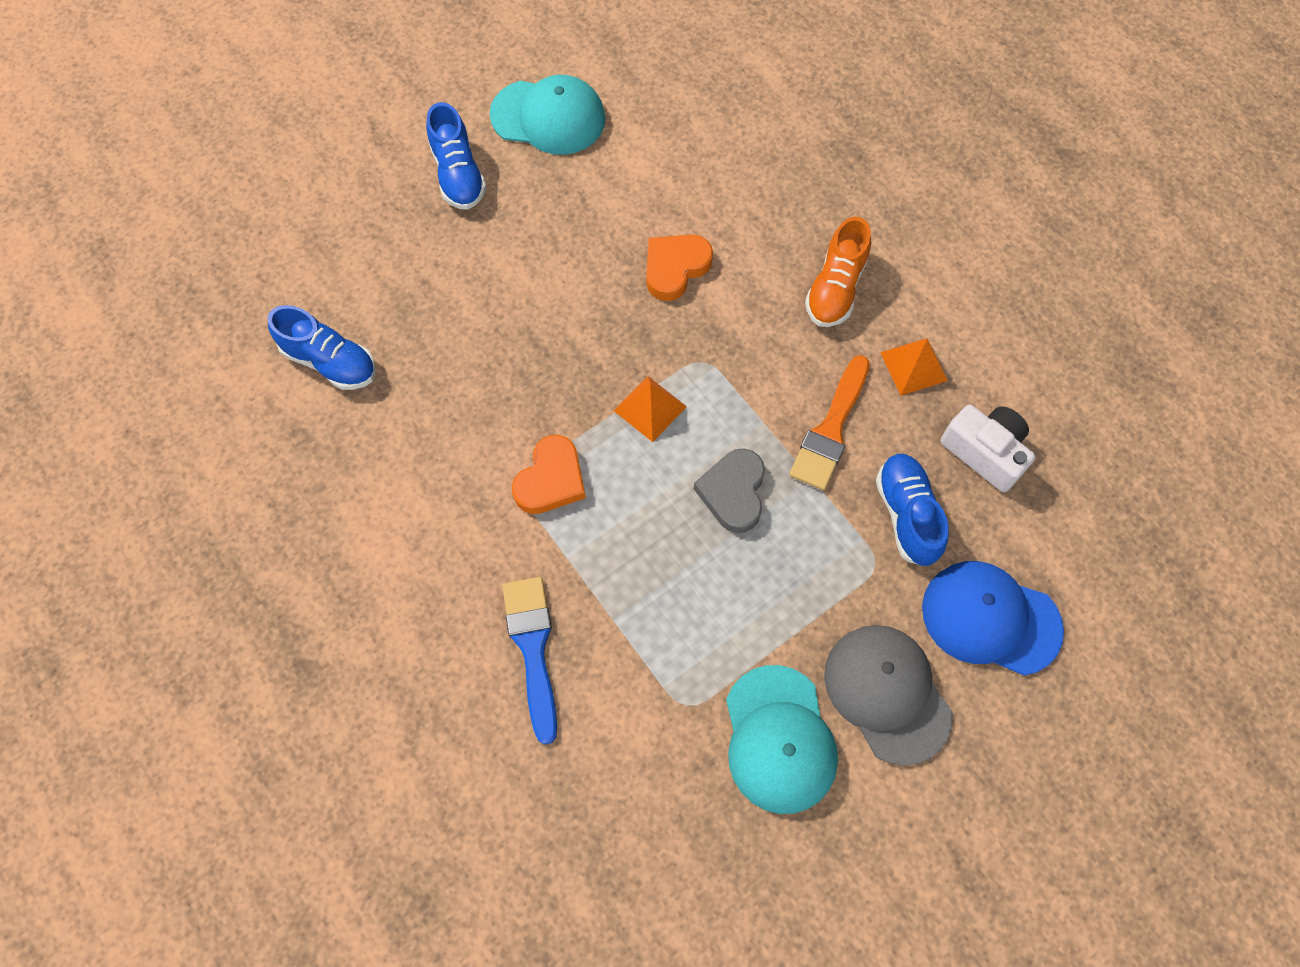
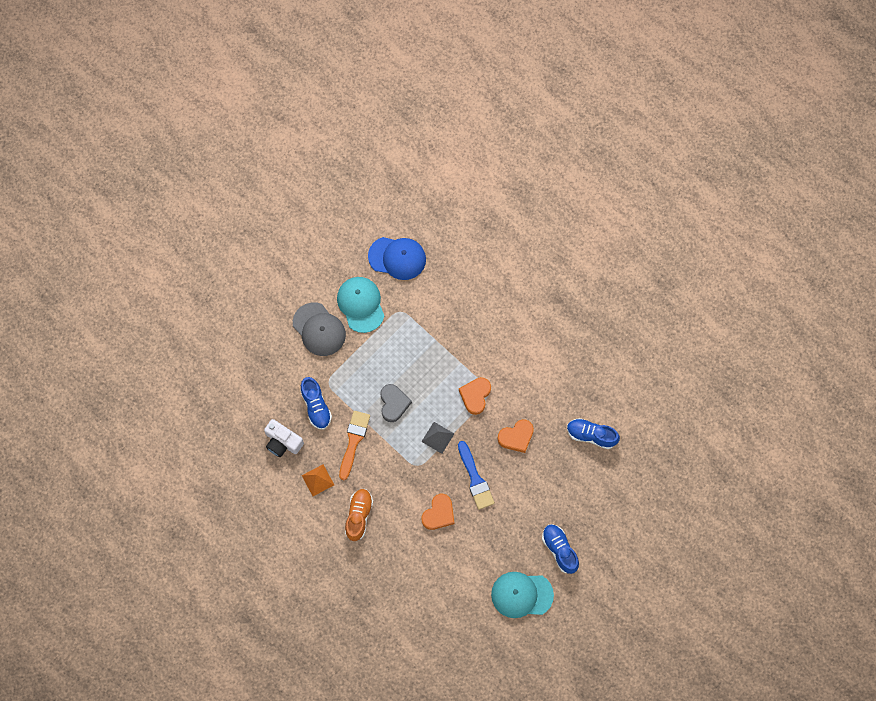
camera: 170 degrees right, 5 degrees up
blue brush [502,577,557,745] -> blue brush moved to [458,441,495,510]
orange pyramid [614,376,687,442] -> grey pyramid [421,422,454,454]
blue cap [922,561,1064,676] -> blue cap moved to [368,237,426,280]
none -> orange heart [497,419,534,453]

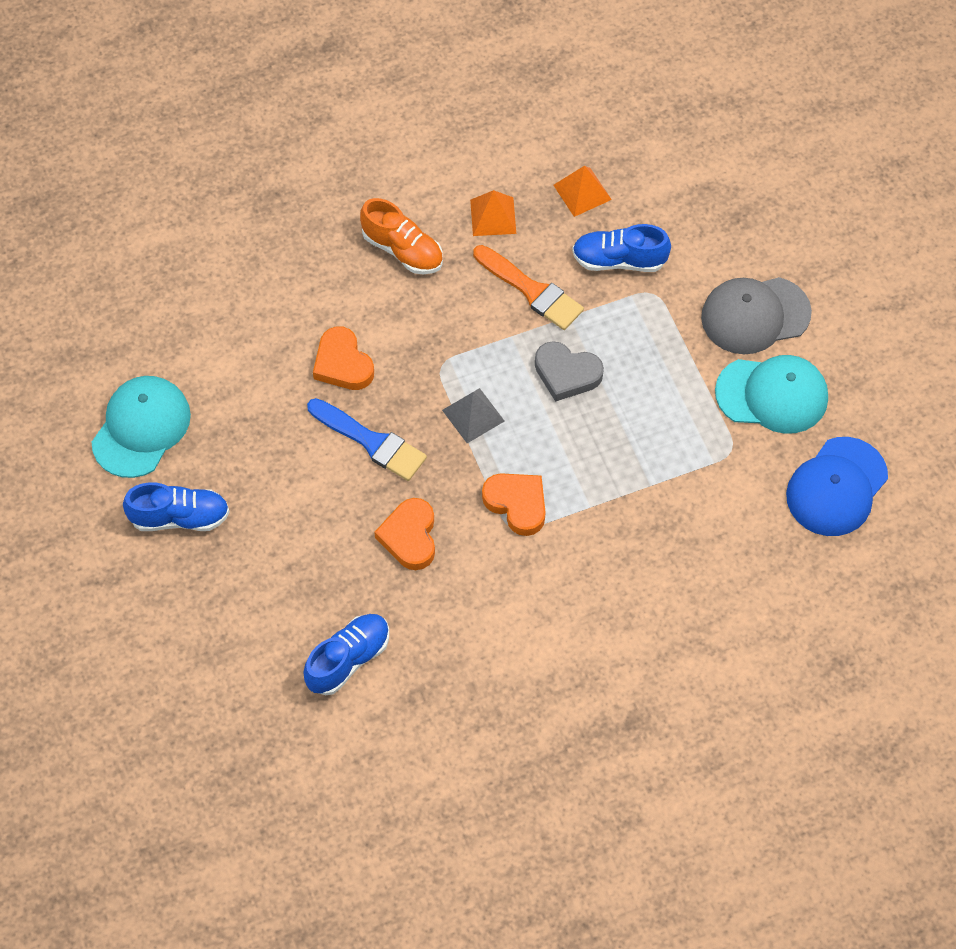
camera: 115 degrees right, 10 degrees down
white camera [264,419,304,457] -> orange pyramid [553,166,612,217]
blue brush [458,441,495,510] -> blue brush turned 150 degrees counterclockwise [307,398,427,481]

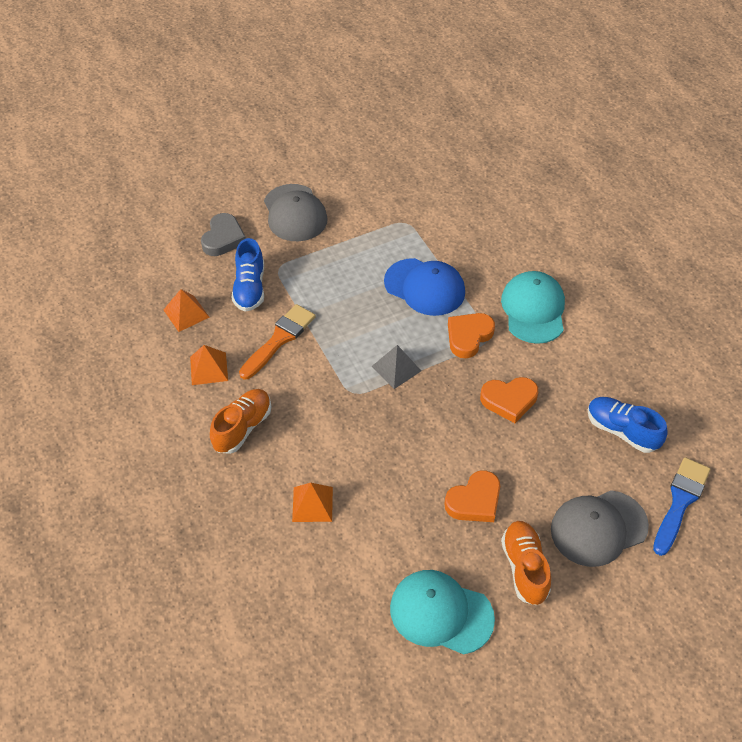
camera: 95 degrees left, 10 degrees down
blue shoe [123,482,229,531] -> orange shoe [501,521,551,605]
blue brush [307,398,427,481] -> blue brush moved to [653,457,710,556]
orange heart [313,326,374,390] -> orange heart moved to [444,470,500,522]
grey heart [535,341,604,402] -> grey heart moved to [201,213,246,256]
turquoise cap [715,355,828,434] -> turquoise cap moved to [501,271,565,344]
blue cap [786,437,888,536] -> blue cap moved to [384,258,465,316]
none -> orange pyramid [292,483,333,522]
none -> grey cap [551,490,649,567]

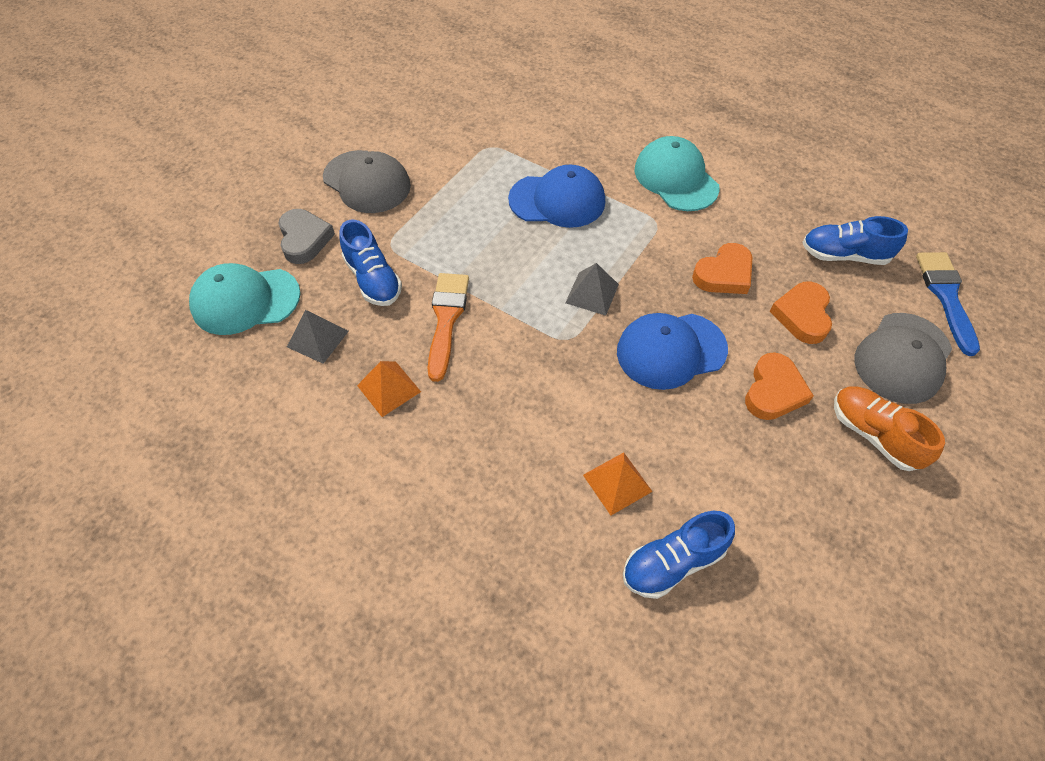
camera: 30 degrees left, 5 degrees up
orange pyramid [163,289,210,332] -> grey pyramid [287,310,349,364]
orange shoe [210,389,271,454] -> none
turquoise cap [390,570,495,654] -> turquoise cap moved to [189,263,301,335]
orange heart [448,313,495,358] -> orange heart moved to [770,281,832,344]
none -> blue cap [617,313,728,390]
none -> blue shoe [623,511,735,599]

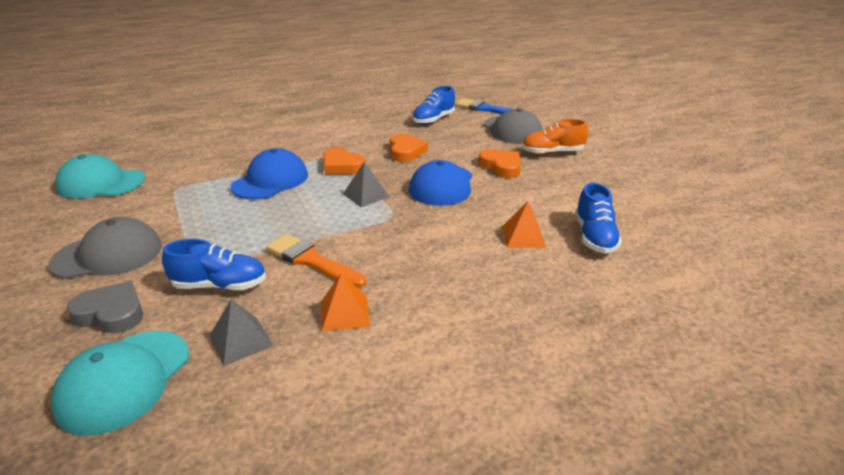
camera: 60 degrees left, 25 degrees down
turquoise cap [635,136,720,211] -> turquoise cap moved to [55,154,145,199]
orange heart [770,281,832,344] -> orange heart moved to [323,147,366,175]

